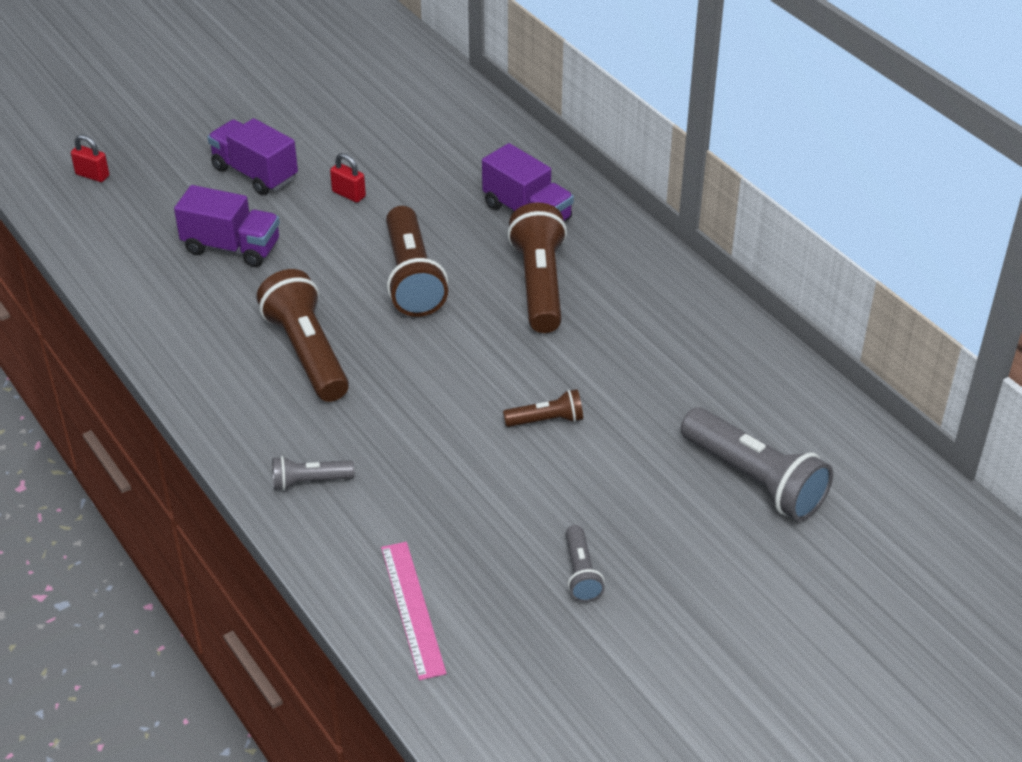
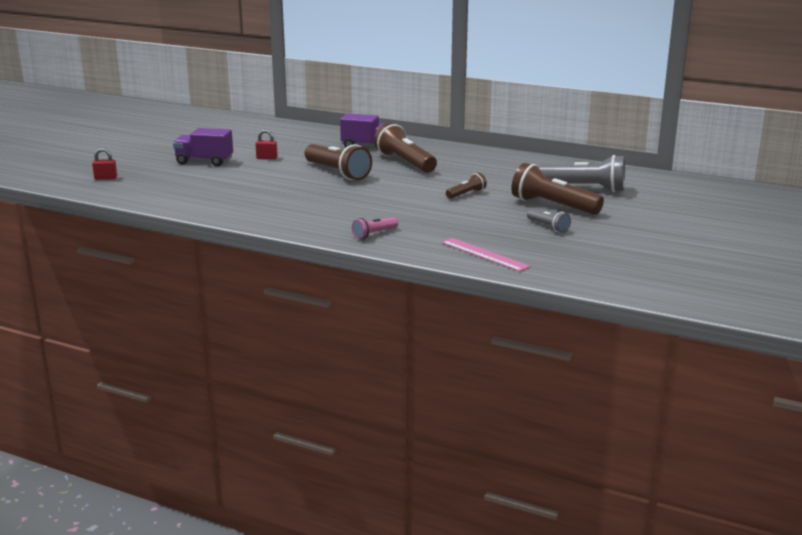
camera: 30 degrees left, 20 degrees down
purple truck [174,185,280,267] -> none
brown flashlight [257,269,349,402] -> brown flashlight moved to [511,163,604,215]
grey flashlight [272,456,354,491] -> pink flashlight [352,217,398,239]

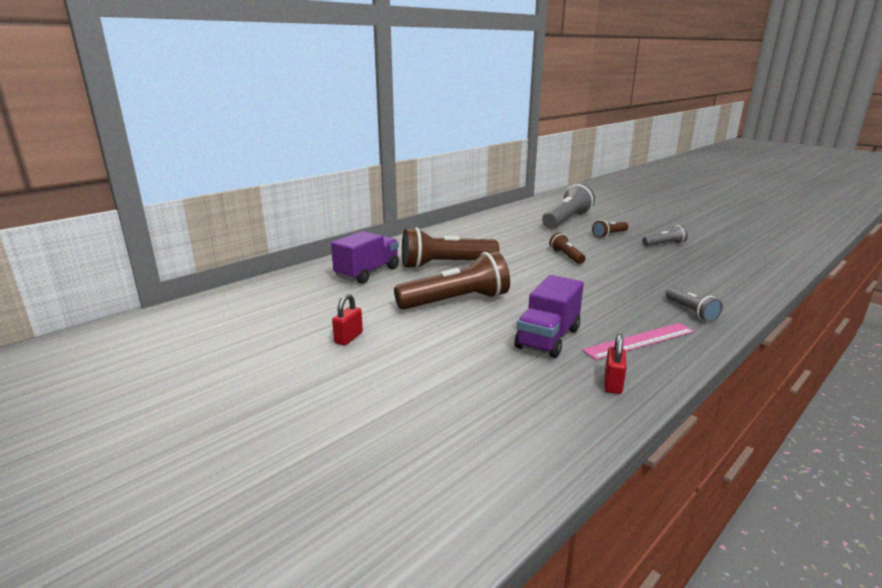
camera: 70 degrees left, 0 degrees up
red padlock [92,148,117,180] -> red padlock moved to [604,334,627,394]
purple truck [173,128,233,166] -> purple truck moved to [515,275,584,358]
pink flashlight [352,217,398,239] -> grey flashlight [665,287,723,322]
pink ruler [442,238,530,272] -> pink ruler moved to [582,323,695,360]
brown flashlight [511,163,604,215] -> brown flashlight [592,220,629,238], size x0.51

